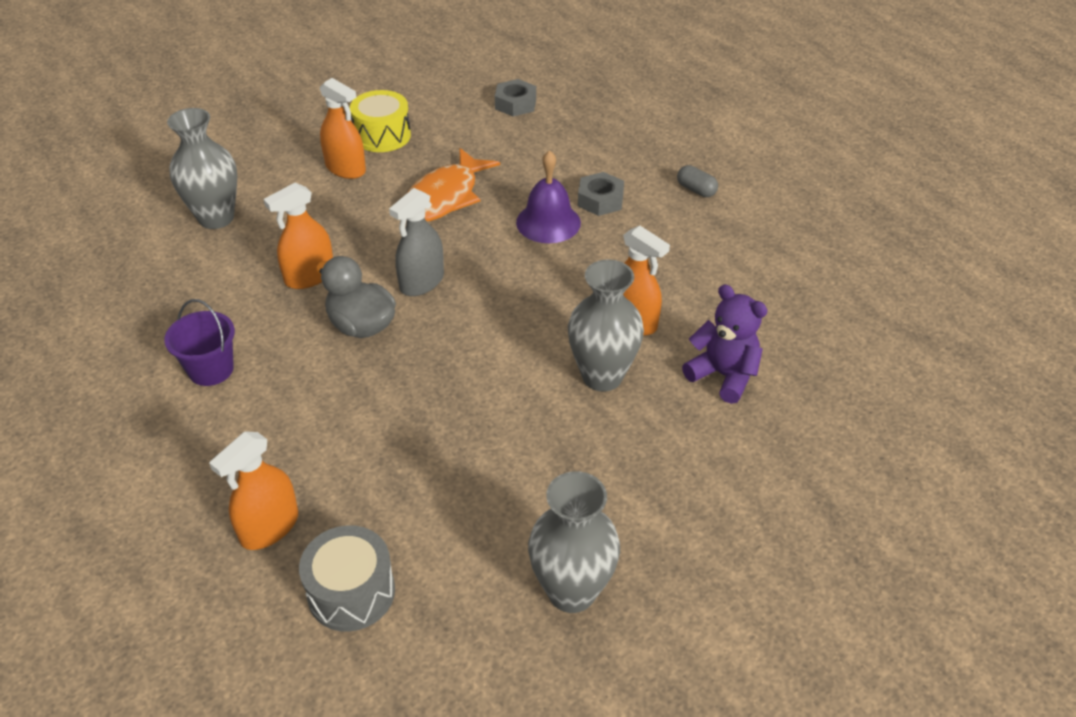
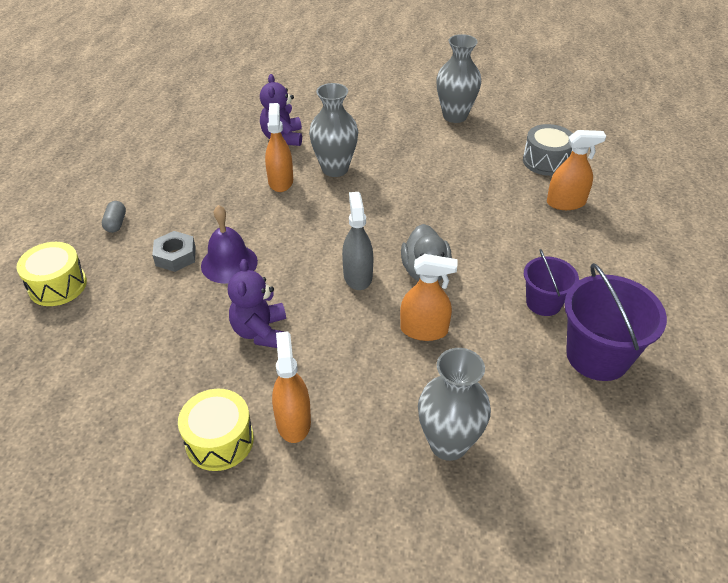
camera: 135 degrees left, 0 degrees up
grey spray bottle [389,188,444,296] -> grey spray bottle turned 90 degrees counterclockwise [342,192,373,290]
orange fish [407,148,500,222] -> purple teddy bear [228,259,286,348]
grey nut [495,79,536,117] -> none
none -> yellow drum [17,242,87,306]
none -> purple bucket [564,263,667,381]

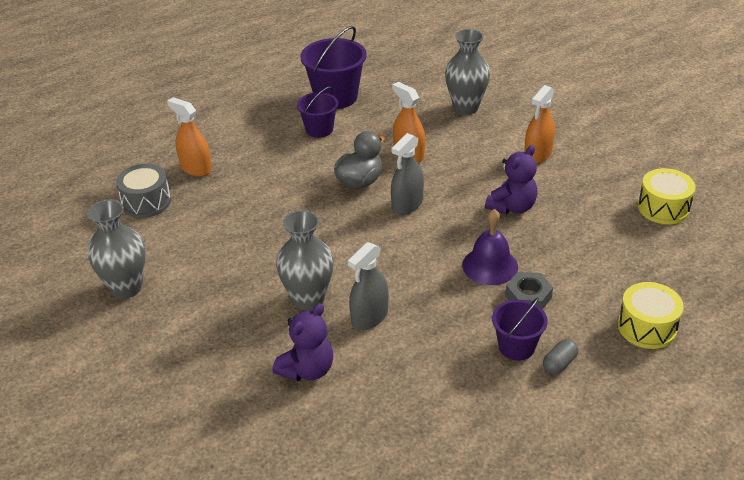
camera: 135 degrees left, 5 degrees down
yellow drum [178,389,254,471] -> yellow drum moved to [638,168,696,224]
orange spray bottle [265,103,293,192] -> grey spray bottle [348,242,389,330]
none -> purple bucket [492,297,548,361]

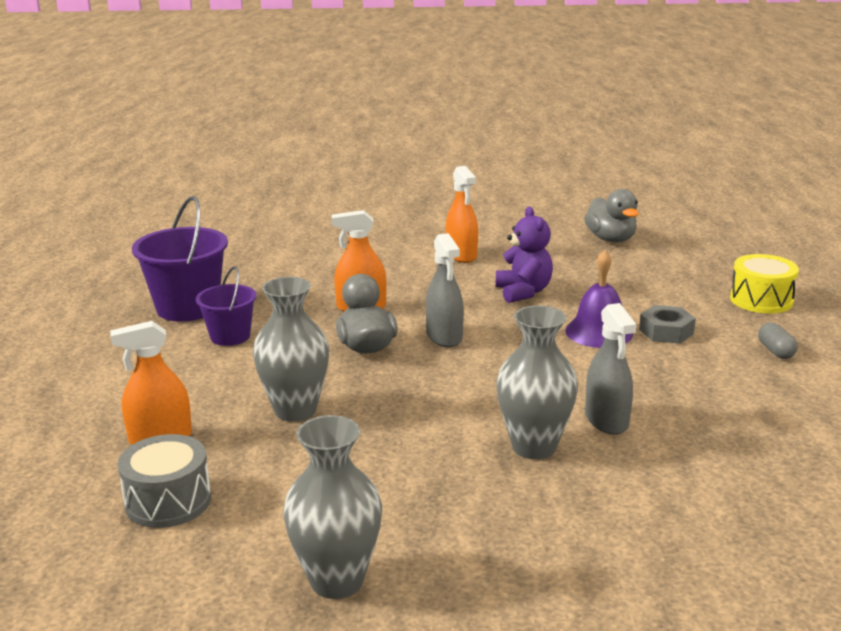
camera: 55 degrees left, 15 degrees down
purple teddy bear [273,303,333,381] -> none
grey vase [445,29,490,115] -> grey vase moved to [253,277,329,422]
purple bucket [492,297,548,361] -> none
yellow drum [638,168,696,224] -> grey duck [584,189,639,243]

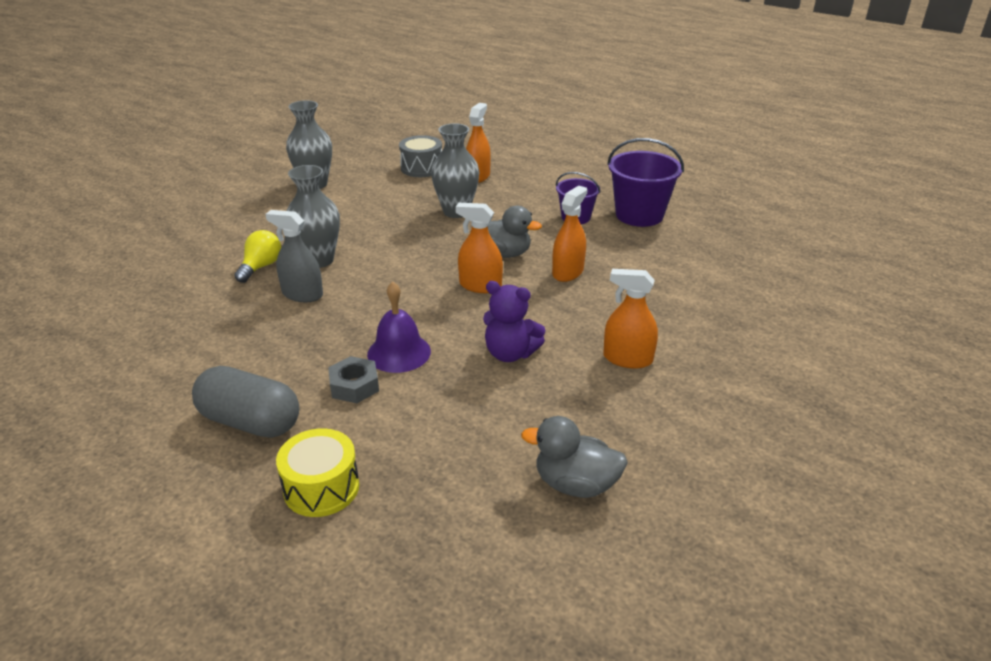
camera: 125 degrees right, 10 degrees up
grey spray bottle [426,233,464,347] -> orange spray bottle [455,203,503,293]
grey capsule [758,323,798,359] -> grey capsule [192,366,299,438], size x2.20
none -> yellow light bulb [234,230,281,283]

